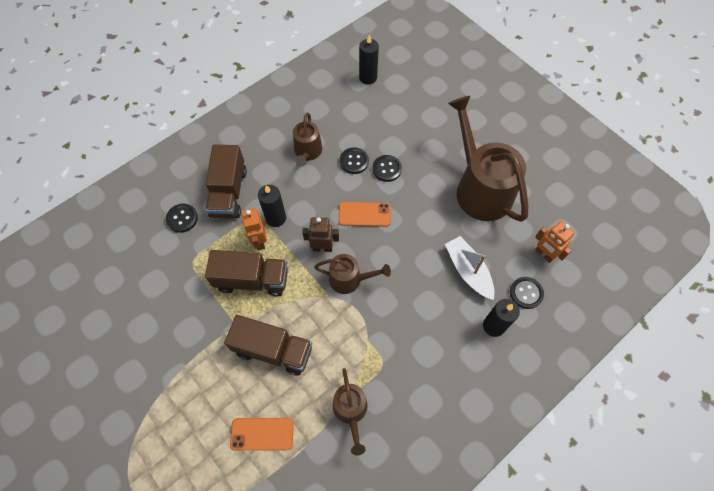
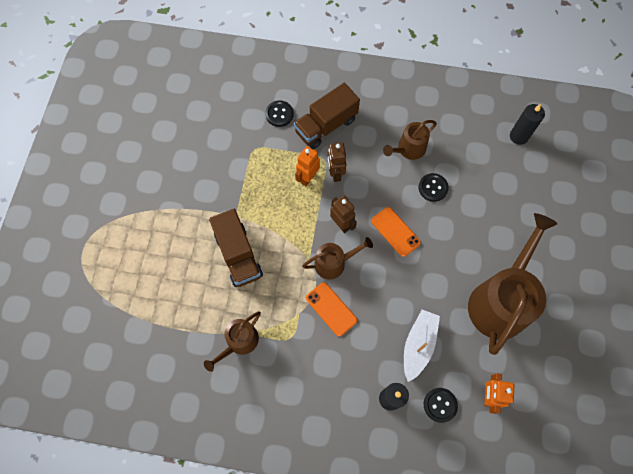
camera: 50 degrees right, 5 degrees up
brown truck [205,250,288,296] -> none
orange phone [230,418,294,451] -> orange phone moved to [306,282,357,336]
black candle [258,185,286,227] -> brown robot [328,142,346,182]
brown watering can [314,254,391,294] -> brown watering can turned 75 degrees counterclockwise [302,237,373,279]
black button [372,155,402,182] -> none

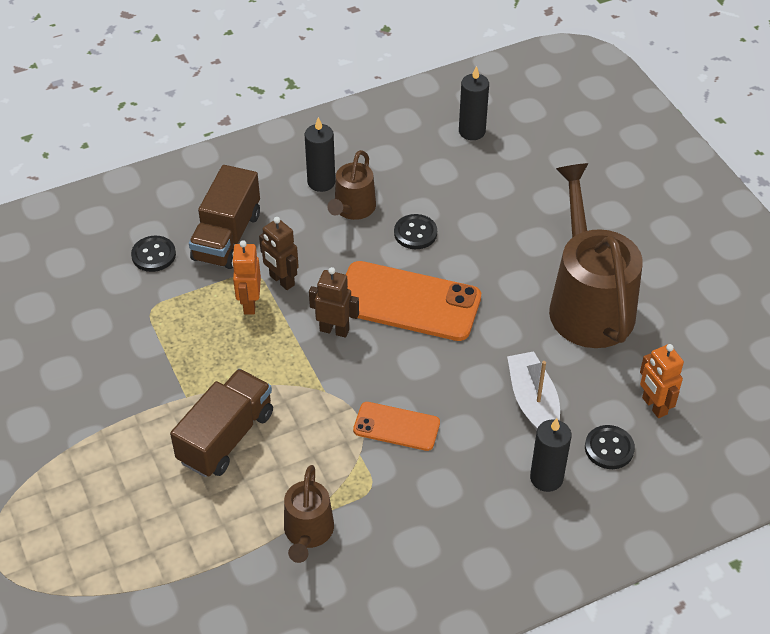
camera: 35 degrees left, 20 degrees down
brown truck [209,209,263,287] -> brown truck turned 90 degrees counterclockwise [170,369,273,477]
brown watering can [302,237,373,279] -> none
orange phone [371,207,421,257] -> orange phone [346,261,481,341], size x1.81
none -> black candle [304,117,335,192]

